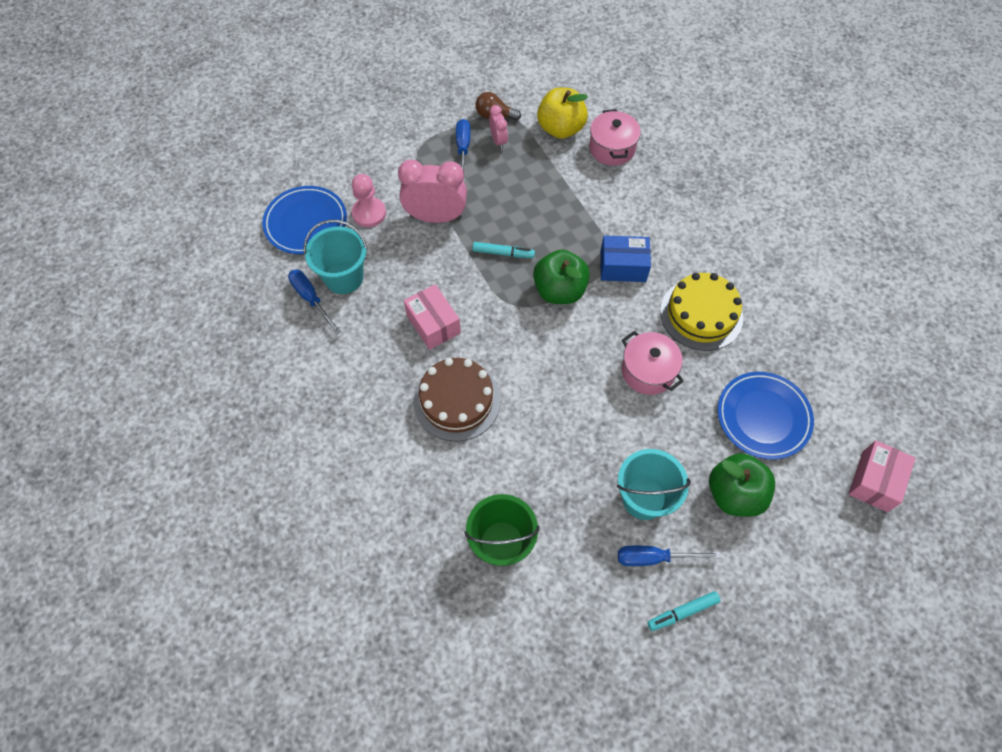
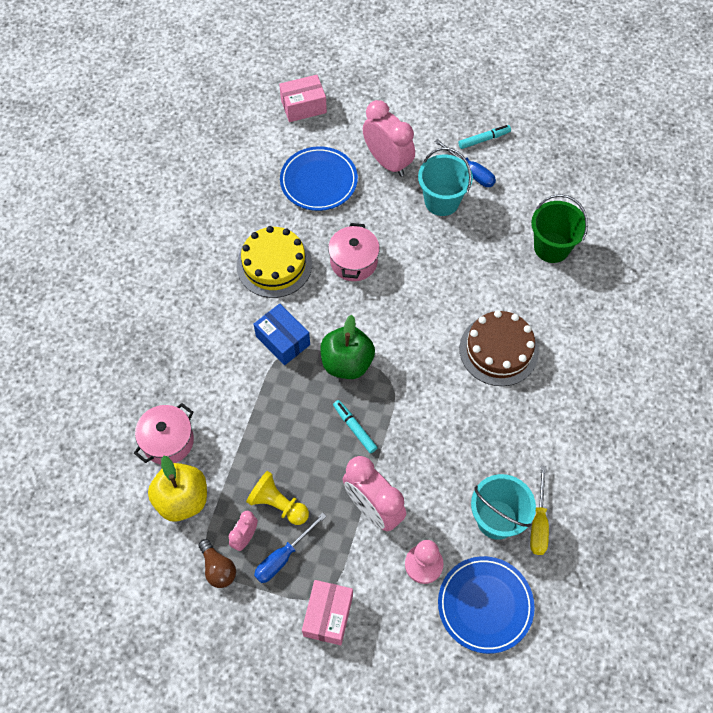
camera: 135 degrees left, 0 degrees up
blue screwdriver [288,270,341,334] -> yellow screwdriver [530,466,549,555]
pink box [404,284,461,350] -> pink box moved to [302,580,353,645]
turquoise marker [647,591,721,631] -> turquoise marker turned 45 degrees counterclockwise [458,125,511,149]
green apple [709,453,775,517] -> pink clock [363,100,415,177]
none -> yellow pawn [246,471,309,525]

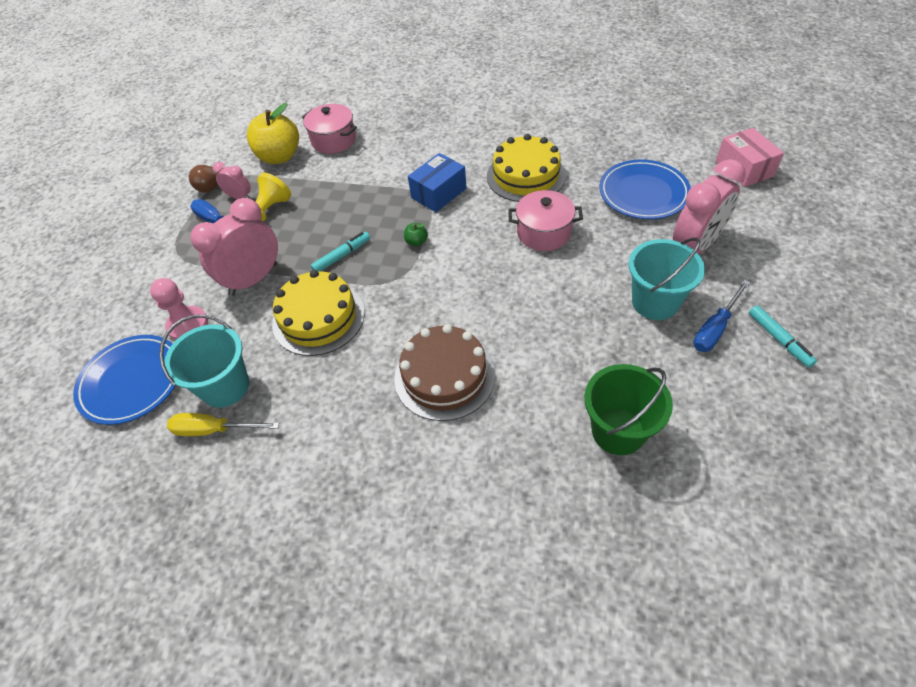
camera: 90 degrees right, 10 degrees down
pink box [302,580,353,645] -> none
green apple [320,315,375,379] -> green apple [404,223,428,246], size x0.41
none -> yellow cake [272,270,365,356]

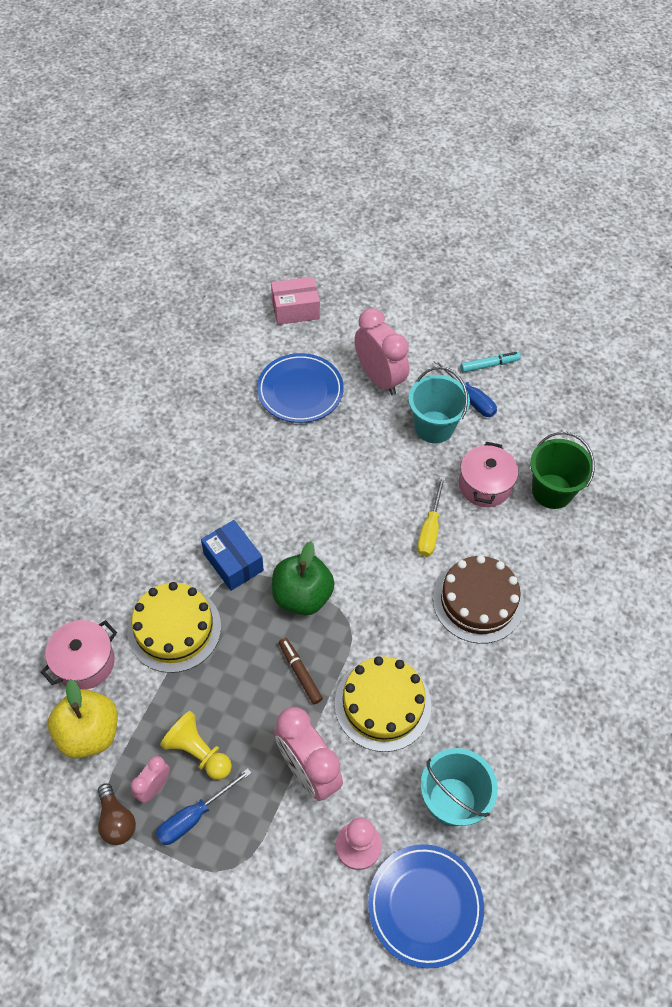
camera: 85 degrees left, 5 degrees up
yellow screwdriver [167,413,279,436] -> yellow screwdriver moved to [417,476,446,557]
turquoise marker [310,232,370,271] -> brown marker [279,638,323,704]
green apple [404,223,428,246] -> green apple [272,541,335,615], size x2.41
yellow cake [487,134,566,202] -> yellow cake moved to [127,582,221,673]
pink pot [508,190,583,251] -> pink pot moved to [459,442,518,507]

